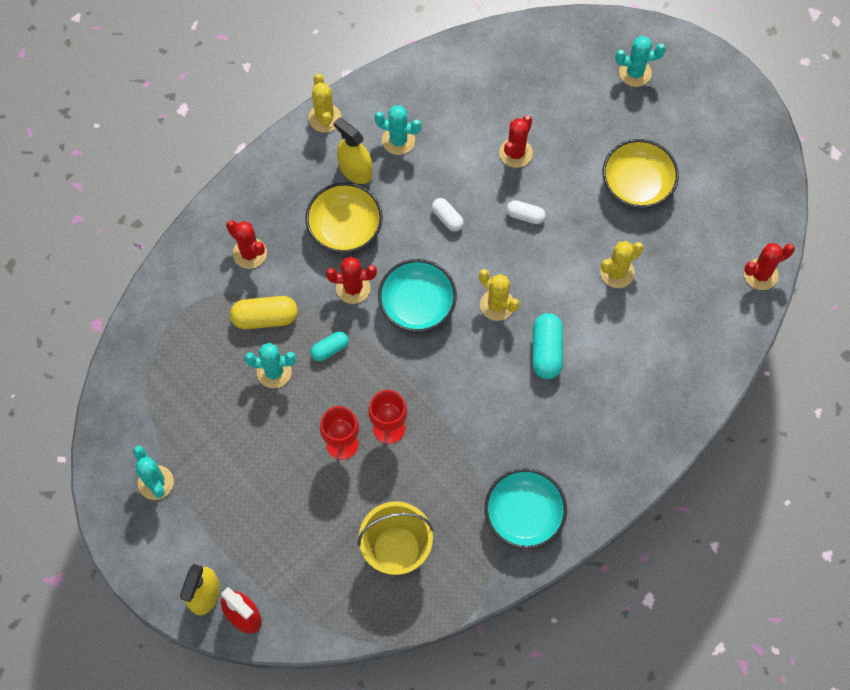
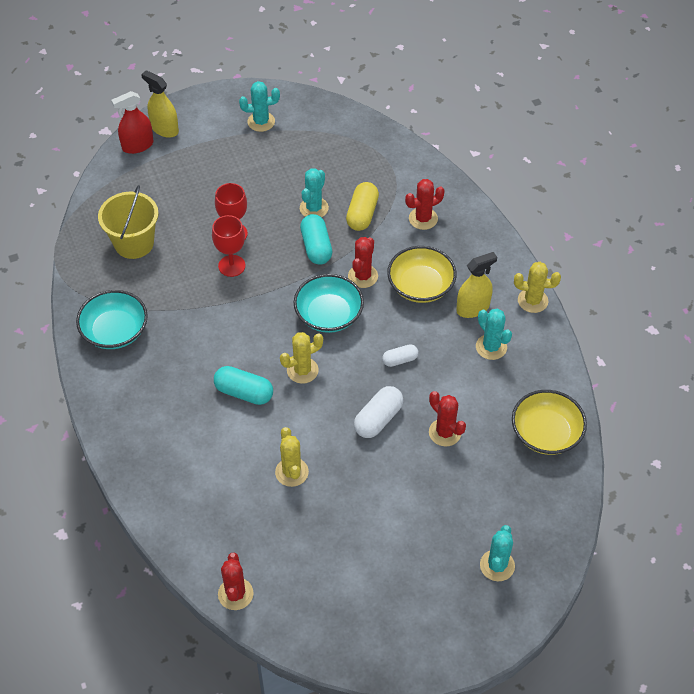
camera: 110 degrees right, 15 degrees down
turquoise capsule [310,331,349,361] -> turquoise capsule [300,214,332,265], size x1.64
turquoise cactus [374,105,422,155] -> turquoise cactus turned 75 degrees counterclockwise [476,308,512,360]
white capsule [506,200,546,224] -> white capsule [354,386,404,438], size x1.64
yellow bowl [603,139,679,208] -> yellow bowl moved to [512,390,587,455]

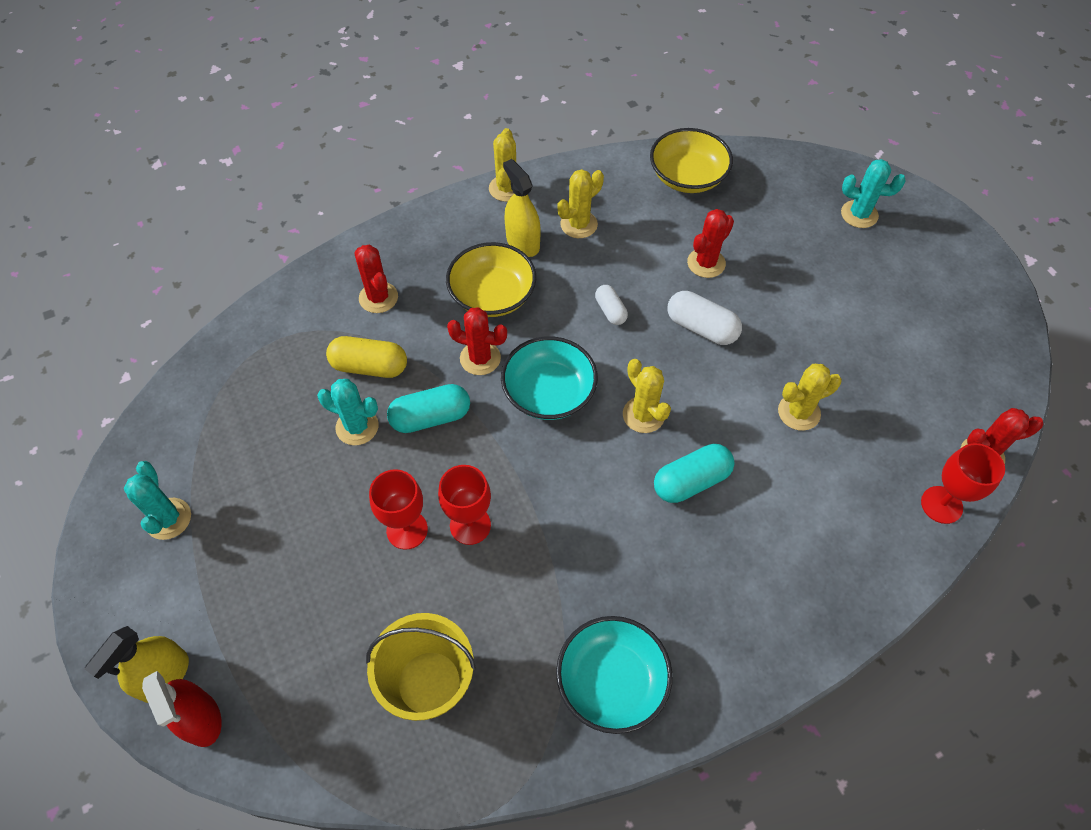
camera: 95 degrees left, 5 degrees up
turquoise capsule [214,366,273,405] -> turquoise capsule turned 45 degrees clockwise [654,444,735,503]
turquoise cactus [476,308,512,360] -> yellow cactus [557,169,604,238]
none -> red goblet [921,443,1005,524]

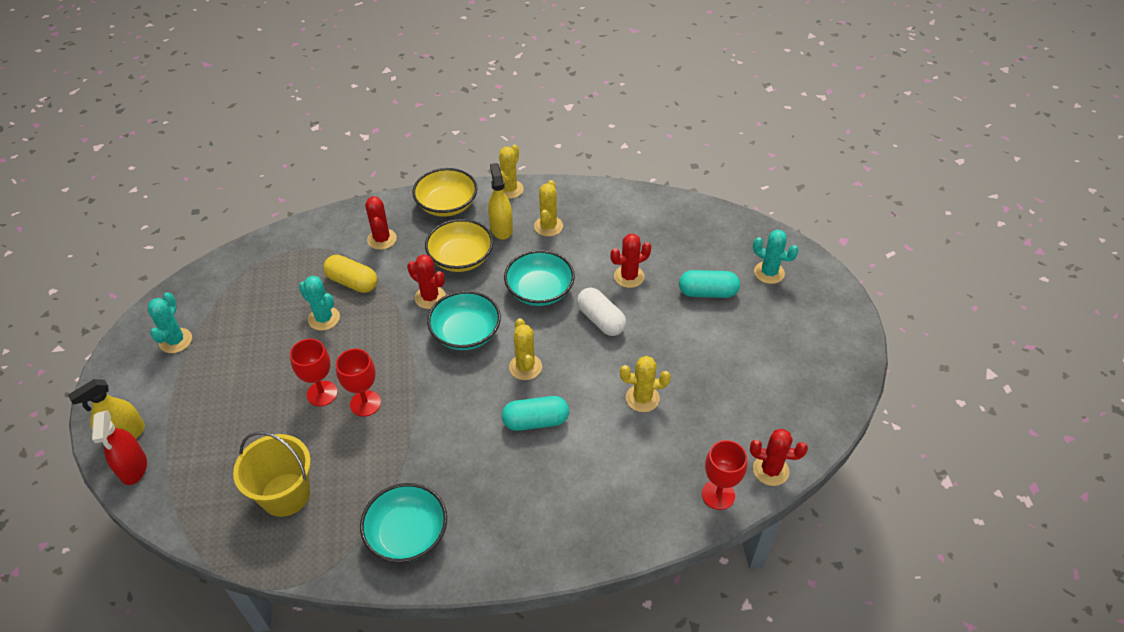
camera: 20 degrees right, 10 degrees down
turquoise capsule [387,384,470,433] -> turquoise capsule moved to [679,270,740,298]
yellow cactus [557,169,604,238] -> yellow cactus turned 60 degrees counterclockwise [534,180,563,237]
white capsule [595,285,628,325] -> turquoise bowl [504,250,575,306]
yellow bowl [650,128,733,193] -> yellow bowl moved to [412,168,478,217]

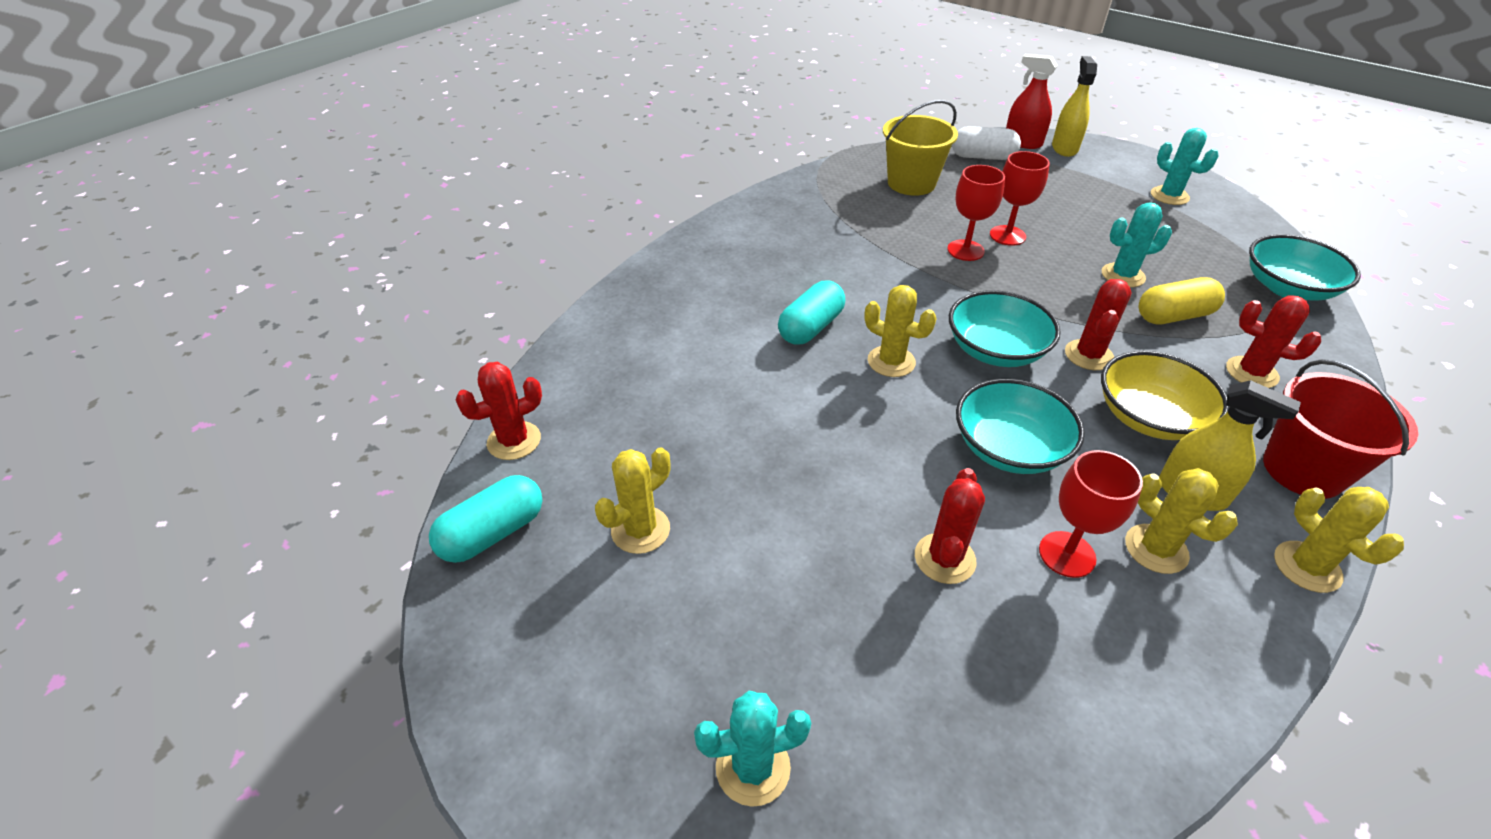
camera: 135 degrees right, 5 degrees down
turquoise bowl [360,483,447,563] -> turquoise bowl moved to [1249,234,1361,301]
red cactus [407,254,446,309] -> red cactus turned 60 degrees counterclockwise [1065,279,1132,370]
yellow bowl [412,168,478,217] -> red bucket [1263,359,1418,499]
white capsule [577,288,626,336] -> white capsule moved to [952,126,1021,160]
yellow cactus [620,356,671,412] -> yellow cactus moved to [595,448,670,554]
turquoise capsule [679,270,740,298] -> turquoise capsule moved to [429,475,542,563]
red goblet [702,440,747,510] -> red goblet moved to [1039,450,1143,578]

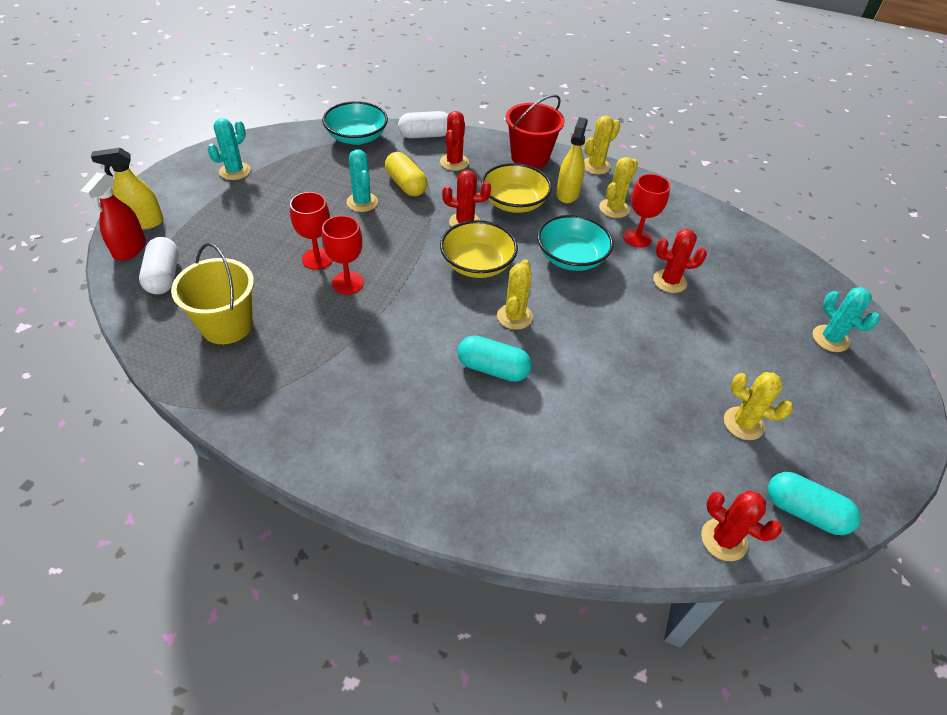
camera: 110 degrees left, 5 degrees up
turquoise bowl [949,290,1061,367] -> yellow bowl [440,220,518,278]
none -> white capsule [398,111,448,138]

